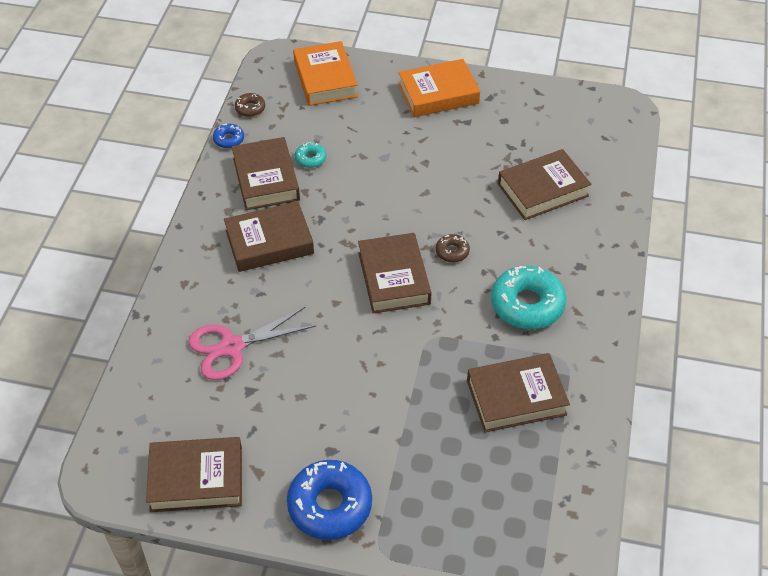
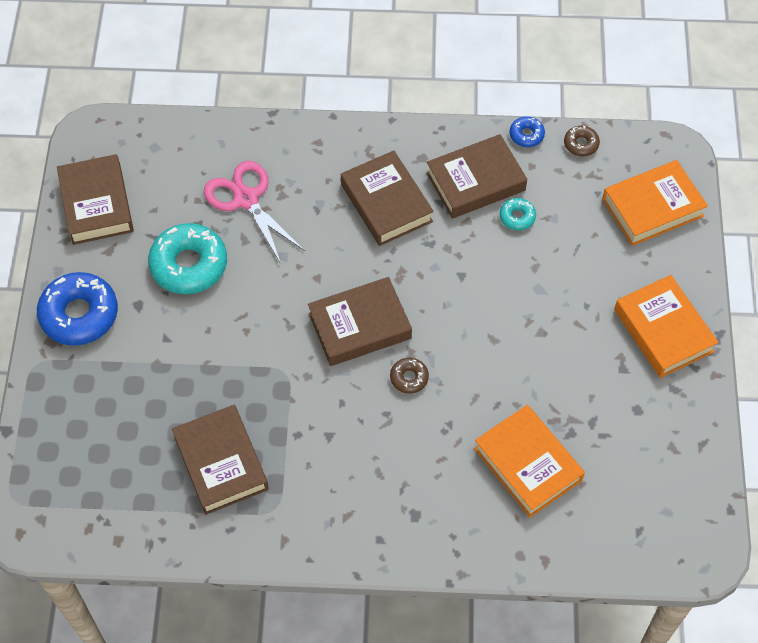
camera: 80 degrees right, 10 degrees up
turquoise donut [491,266,566,329] -> turquoise donut moved to [148,223,227,294]
brown book [498,149,591,220] -> orange book [474,405,585,517]

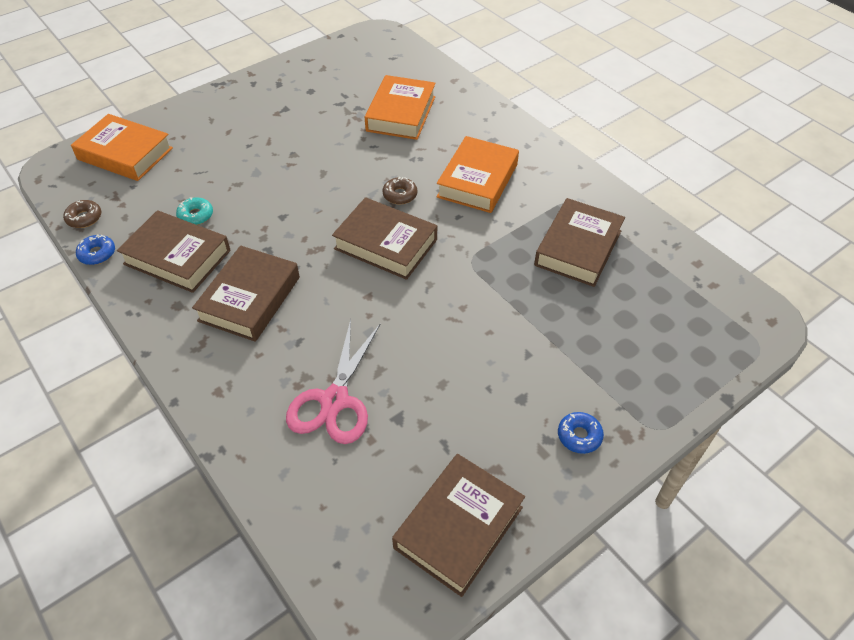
camera: 130 degrees left, 10 degrees down
blue donut [37,272,118,346] -> blue donut [558,412,604,454], size x0.48
turquoise donut [148,223,227,294] -> none
orange book [614,275,719,378] -> orange book moved to [436,136,519,213]

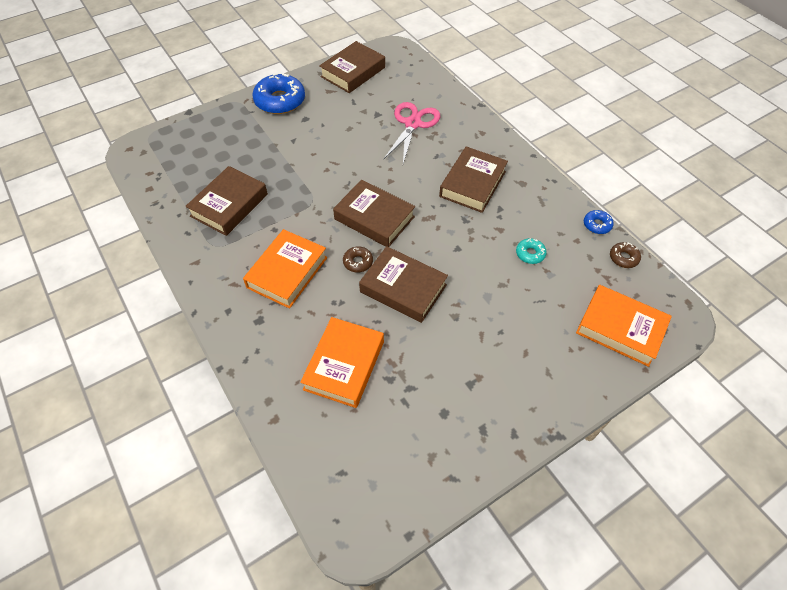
camera: 175 degrees left, 5 degrees up
brown book [117,210,231,293] -> brown book moved to [359,246,448,323]
blue donut [558,412,604,454] -> blue donut [252,73,305,114], size x2.10

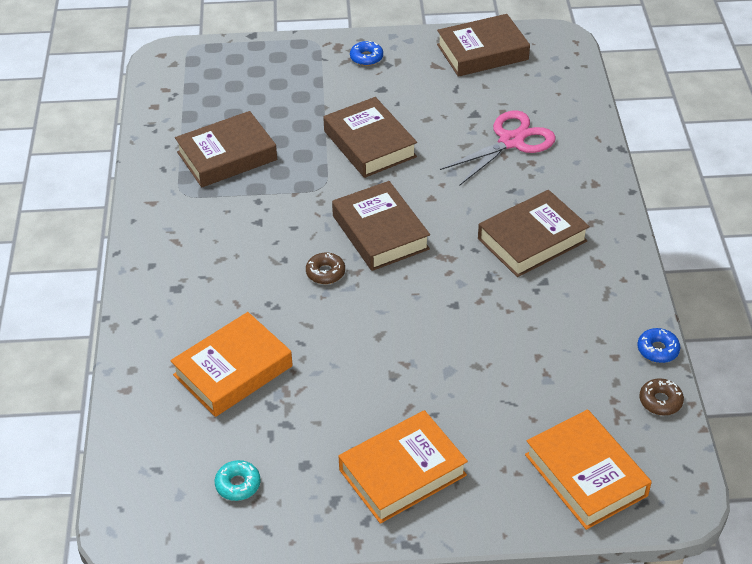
camera: 30 degrees right, 10 degrees down
orange book [243,229,327,309] -> orange book moved to [339,410,468,524]
blue donut [252,73,305,114] -> blue donut [350,41,383,66], size x0.48
brown book [359,246,448,323] -> brown book moved to [323,97,417,178]
turquoise donut [516,238,547,264] -> turquoise donut moved to [215,460,261,501]

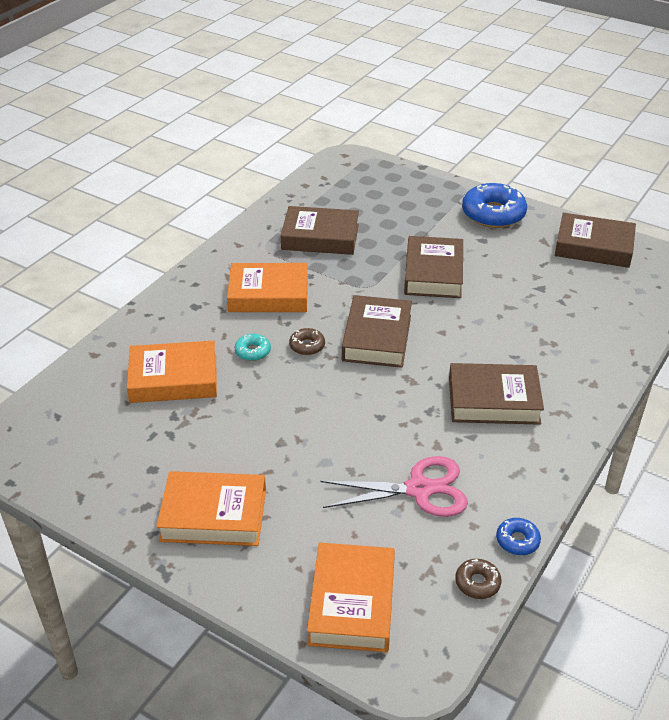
camera: 35 degrees right, 5 degrees down
turquoise donut [215,460,261,501] -> turquoise donut moved to [235,334,271,361]
blue donut [350,41,383,66] -> blue donut [462,183,527,228], size x2.10
pink scissors [440,110,556,185] -> pink scissors moved to [320,456,468,517]
none -> orange book [227,263,308,312]

